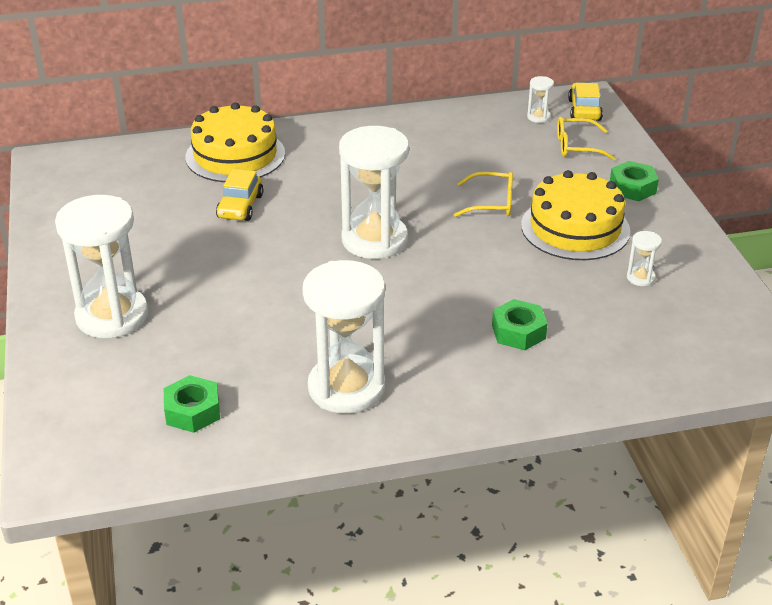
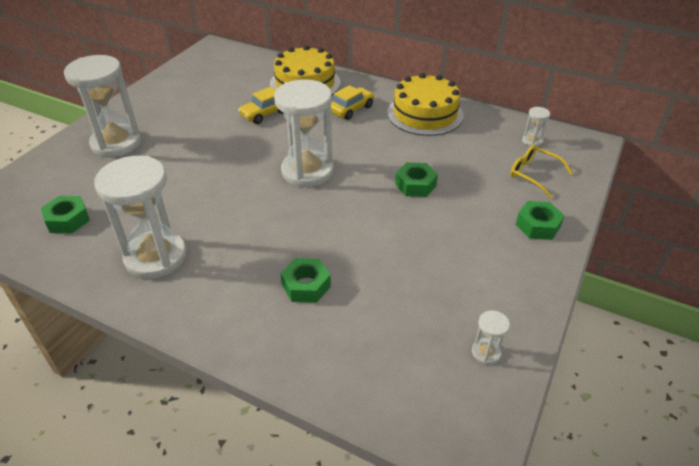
camera: 40 degrees right, 5 degrees up
yellow glasses [454,172,513,217] -> green nut [395,162,438,197]
yellow cake [521,170,630,260] -> yellow cake moved to [387,73,464,136]
yellow car [568,83,603,121] -> yellow car moved to [331,85,374,120]
white hourglass [627,231,662,286] -> white hourglass moved to [472,310,510,365]

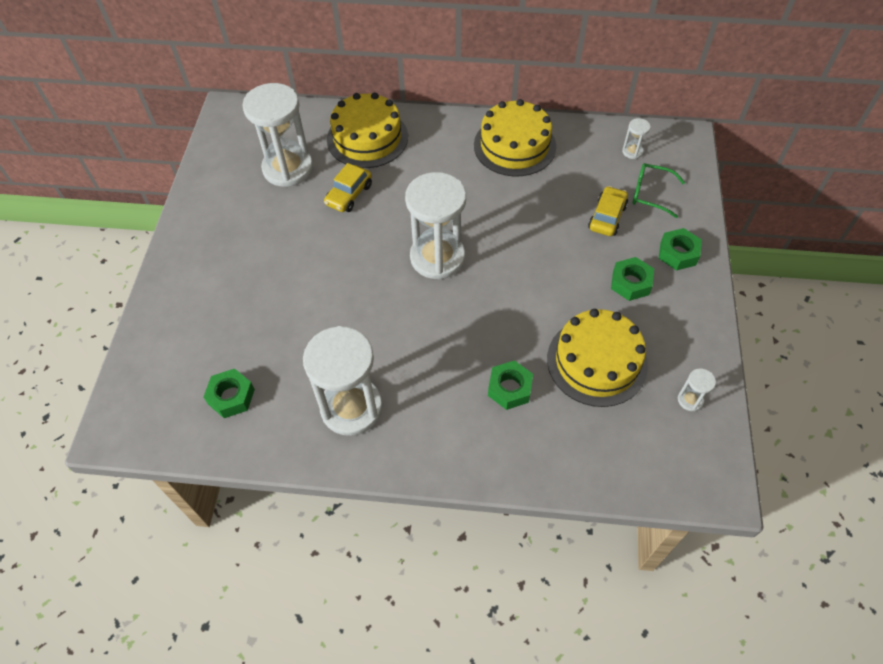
camera: 20 degrees left, 15 degrees up
white hourglass [64,55,141,157] -> white hourglass moved to [243,83,313,187]
yellow car [331,85,374,120] -> yellow car moved to [588,186,628,236]
green nut [395,162,438,197] -> green nut moved to [611,257,654,301]
yellow glasses [510,145,573,198] -> green glasses [632,163,685,218]
none -> yellow cake [547,309,648,407]

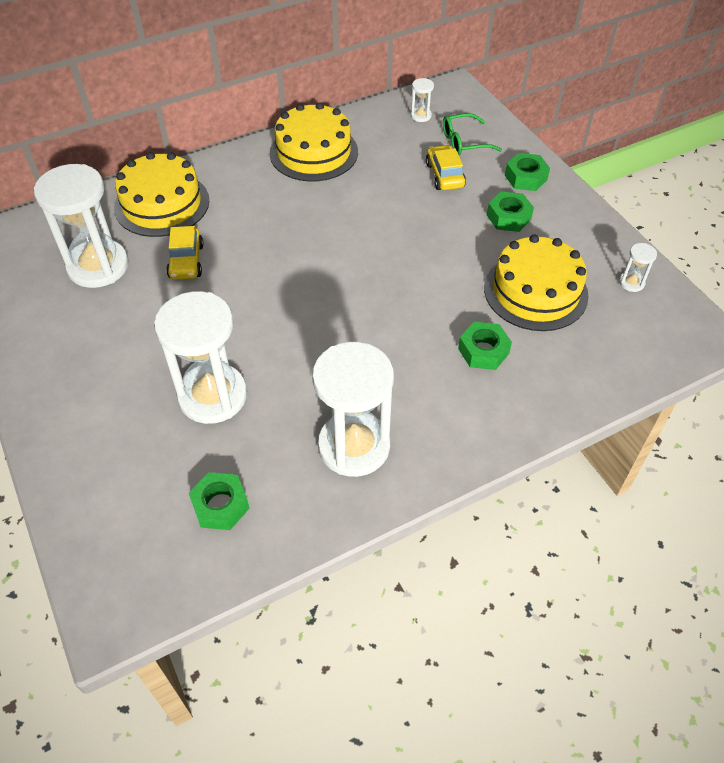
camera: 35 degrees left, 5 degrees down
white hourglass [405,172,466,280] -> white hourglass moved to [154,291,247,424]

